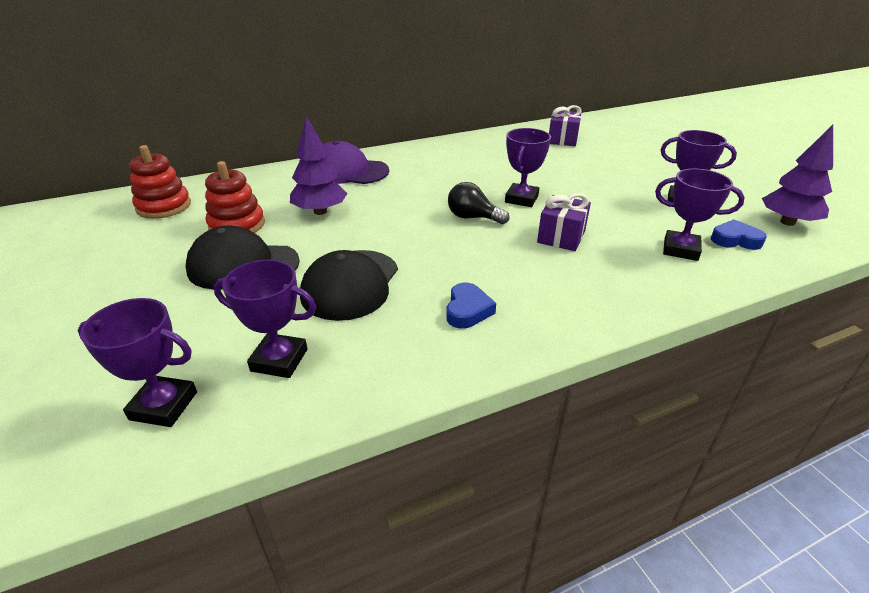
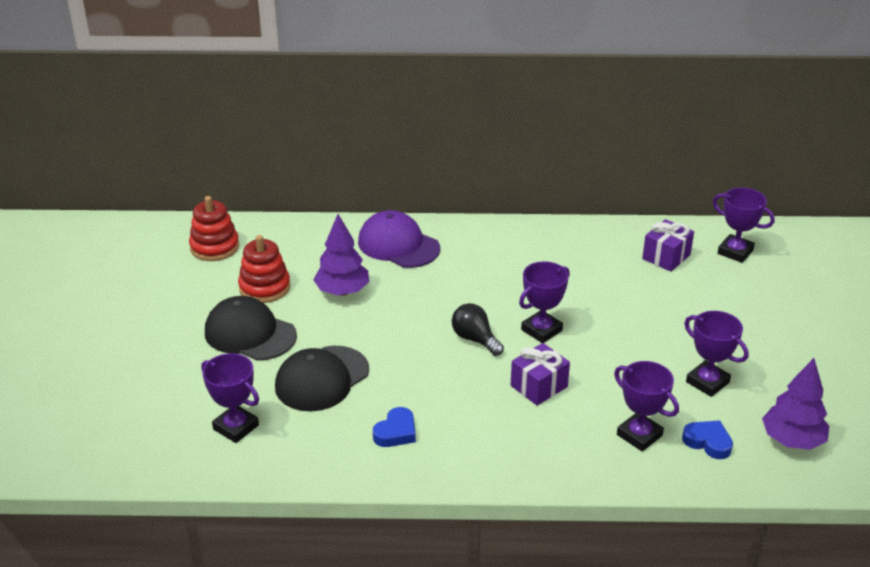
camera: 25 degrees right, 0 degrees up
purple trophy [78,298,197,427] -> purple trophy moved to [713,187,775,263]

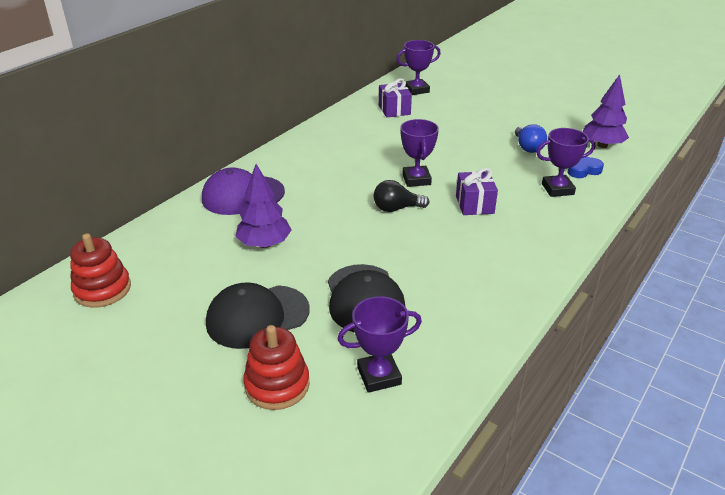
camera: 55 degrees left, 0 degrees up
red stacking toy [238,235,290,303] -> red stacking toy moved to [243,325,310,410]
blue heart [373,407,416,447] -> none
purple trophy [684,311,749,397] -> blue light bulb [515,124,547,153]

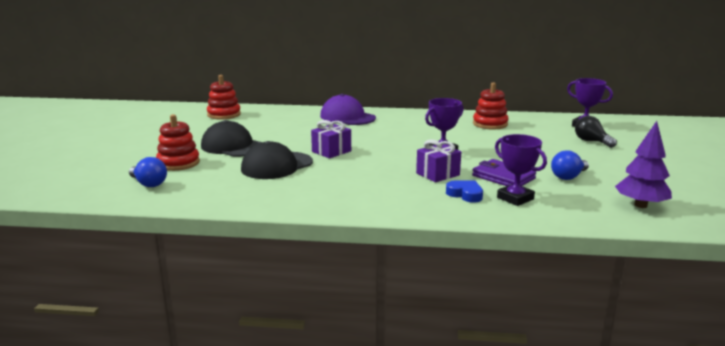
camera: 60 degrees right, 15 degrees down
purple tree [235,164,292,248] -> none
purple trophy [337,296,422,393] -> none
black light bulb [374,180,430,212] -> black light bulb moved to [575,116,617,148]
purple gift [379,78,412,118] -> purple gift moved to [311,120,351,158]
blue heart [568,157,604,178] -> blue heart moved to [446,180,483,203]
none -> blue light bulb [129,157,167,187]
none -> purple wallet [472,159,536,186]
none -> red stacking toy [473,82,509,129]

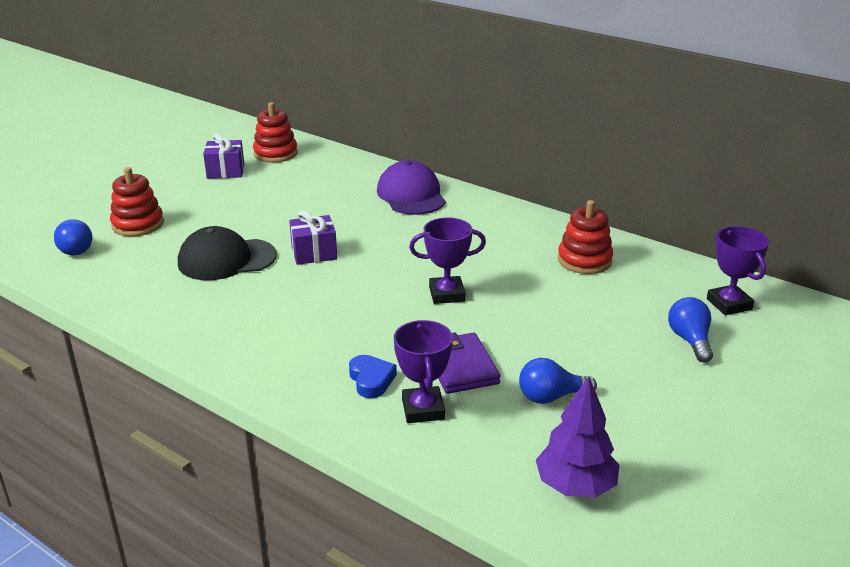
camera: 30 degrees right, 10 degrees up
black cap [201,120,262,157] -> none
purple gift [416,139,461,182] -> purple gift moved to [203,133,244,179]
black light bulb [575,116,617,148] -> blue light bulb [668,297,713,363]

